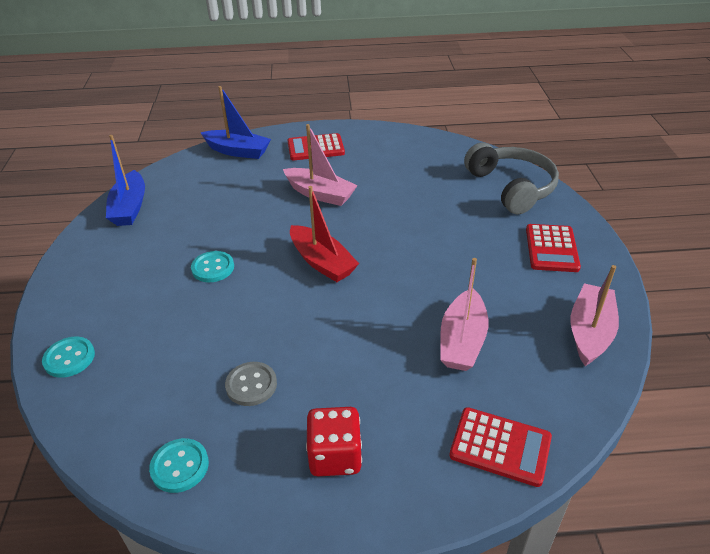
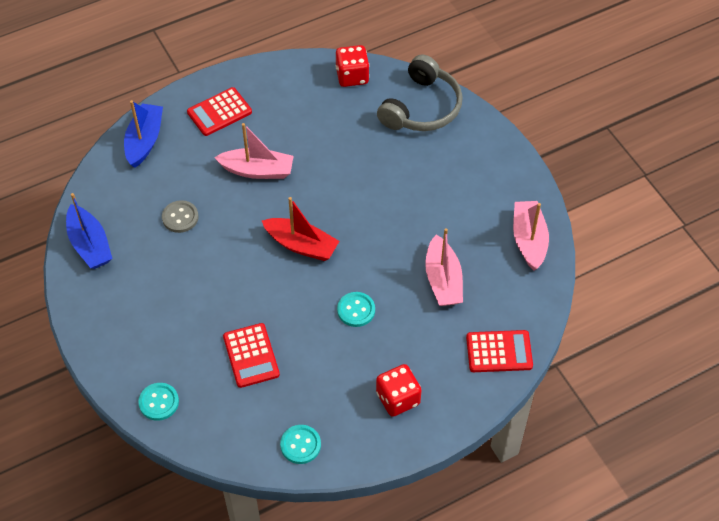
camera: 25 degrees left, 15 degrees up
turquoise button [191,251,234,282] -> turquoise button moved to [337,292,375,327]
blue boat [200,86,271,159] -> blue boat turned 75 degrees counterclockwise [124,100,163,168]
grey button [225,362,277,406] -> grey button moved to [162,200,199,233]
grey headphones [464,143,559,214] -> grey headphones turned 75 degrees clockwise [377,54,463,131]
red calculator [526,224,581,272] -> red calculator moved to [223,323,280,388]
none -> red dice [336,45,369,87]

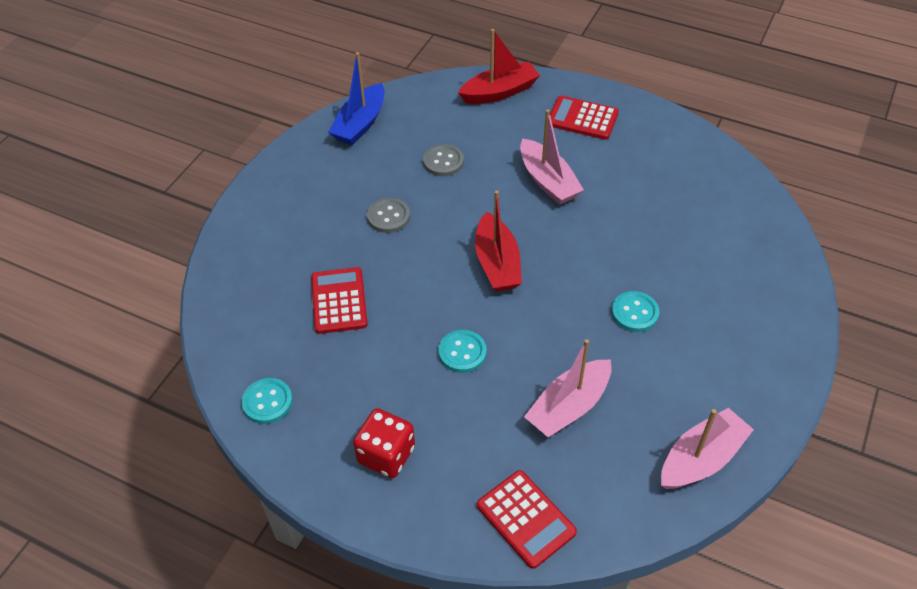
camera: 55 degrees right, 5 degrees down
blue boat [124,100,163,168] -> red boat [458,29,540,104]
turquoise button [138,383,179,421] -> turquoise button moved to [612,291,659,332]
red calculator [223,323,280,388] -> red calculator turned 135 degrees clockwise [311,267,368,334]
red dice [336,45,369,87] -> none
grey headphones [377,54,463,131] -> none
none -> grey button [367,198,410,233]

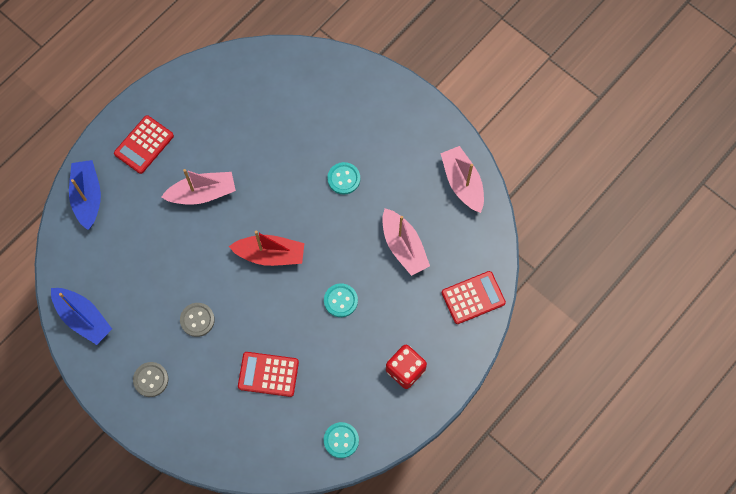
camera: 75 degrees left, 20 degrees up
grey button [423,144,464,176] -> grey button moved to [133,362,168,397]
red boat [458,29,540,104] -> blue boat [69,160,101,230]

